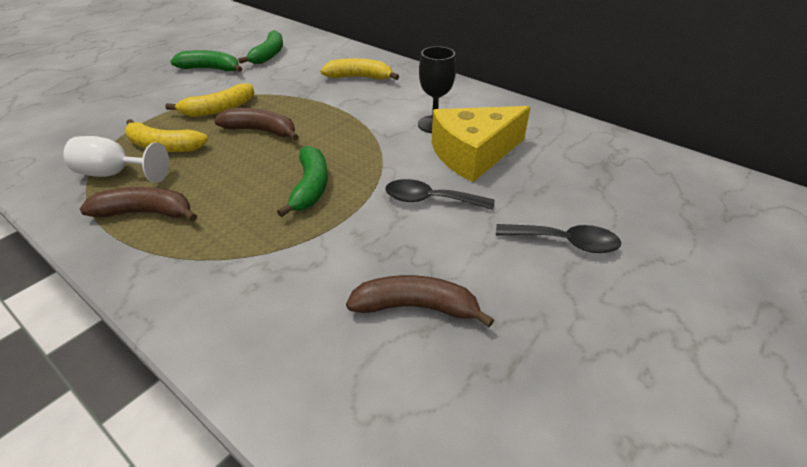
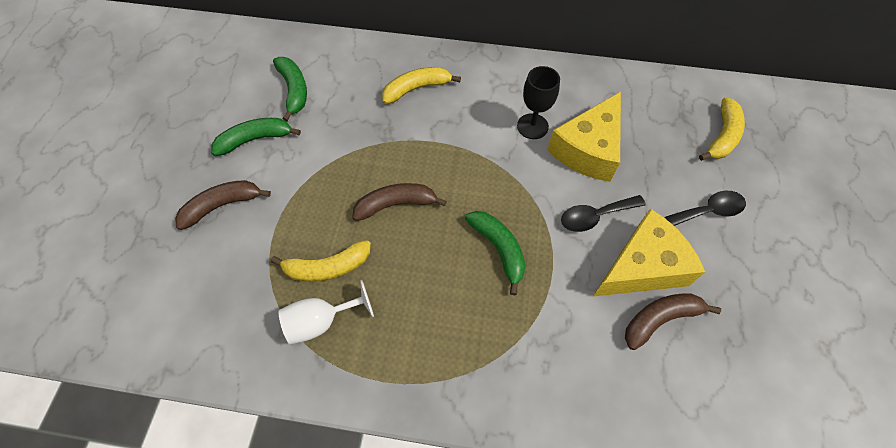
camera: 30 degrees left, 20 degrees up
brown banana [80,187,197,221] -> brown banana moved to [175,180,271,230]
yellow banana [165,83,254,117] -> yellow banana moved to [699,98,745,161]
none -> yellow cheese [593,208,705,297]

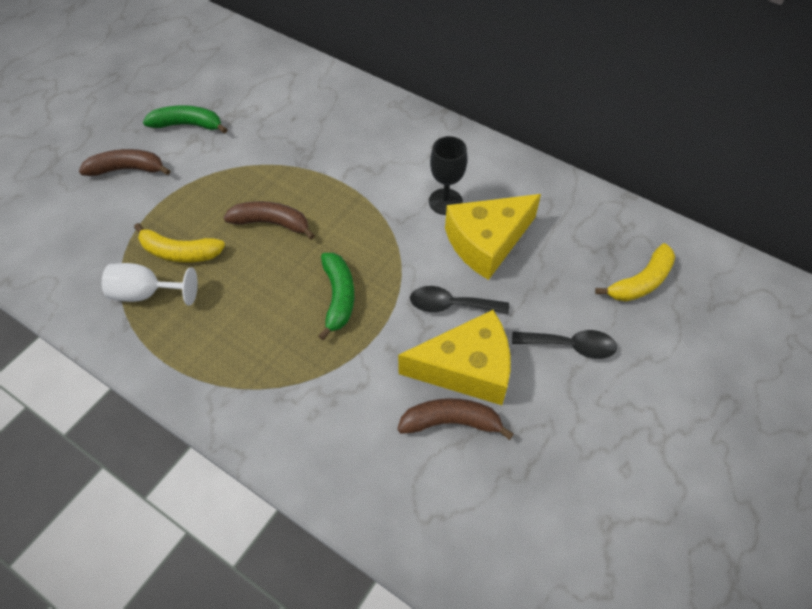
camera: 25 degrees right, 5 degrees down
green banana [273,57,307,121] -> none
yellow banana [382,67,461,104] -> none

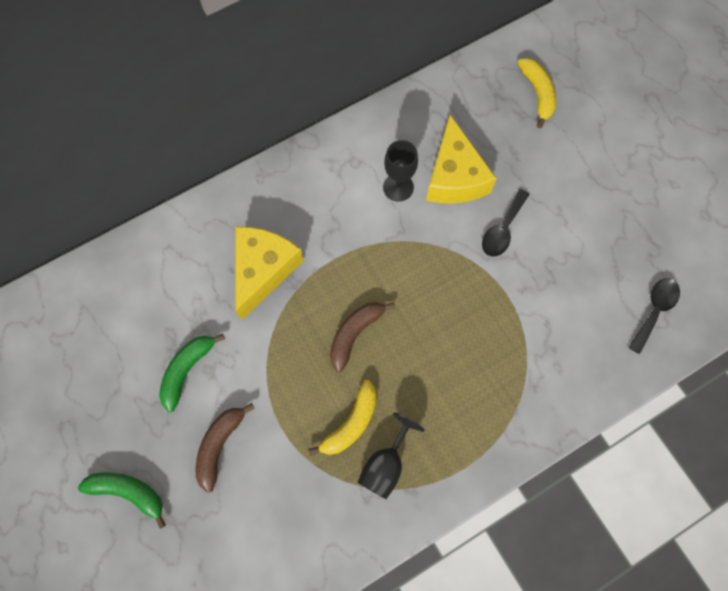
camera: 65 degrees left, 15 degrees up
white goblet [102,263,198,306] -> black goblet [357,413,424,499]
green banana [319,253,354,340] -> green banana moved to [78,473,166,529]
brown banana [397,398,514,440] -> none
yellow cheese [398,310,510,405] -> yellow cheese moved to [235,227,304,320]
black spoon [512,330,617,359] -> black spoon moved to [628,278,680,354]

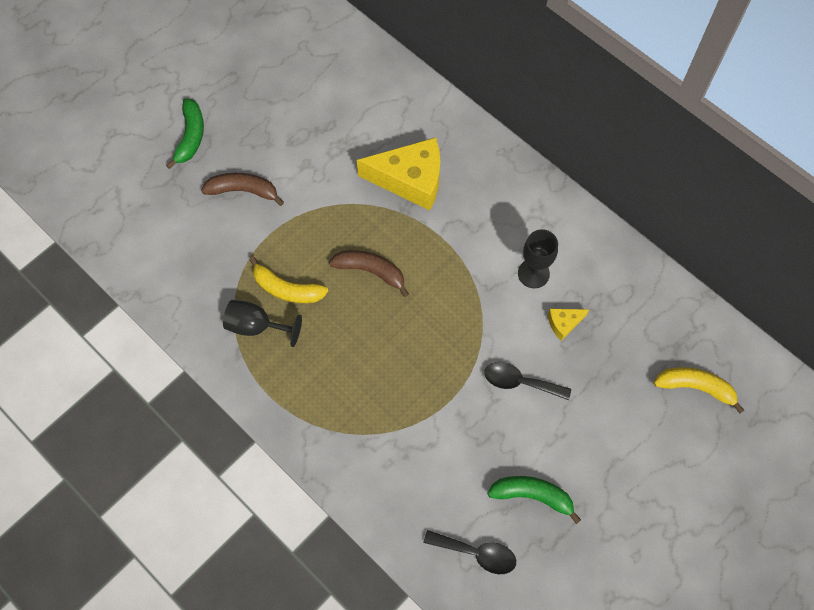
camera: 75 degrees right, 5 degrees down
green banana [159,334,225,412] -> green banana moved to [487,476,581,524]
yellow cheese [426,115,497,204] -> yellow cheese [548,309,589,341], size x0.45
yellow banana [518,58,556,128] -> yellow banana turned 135 degrees counterclockwise [654,367,744,414]

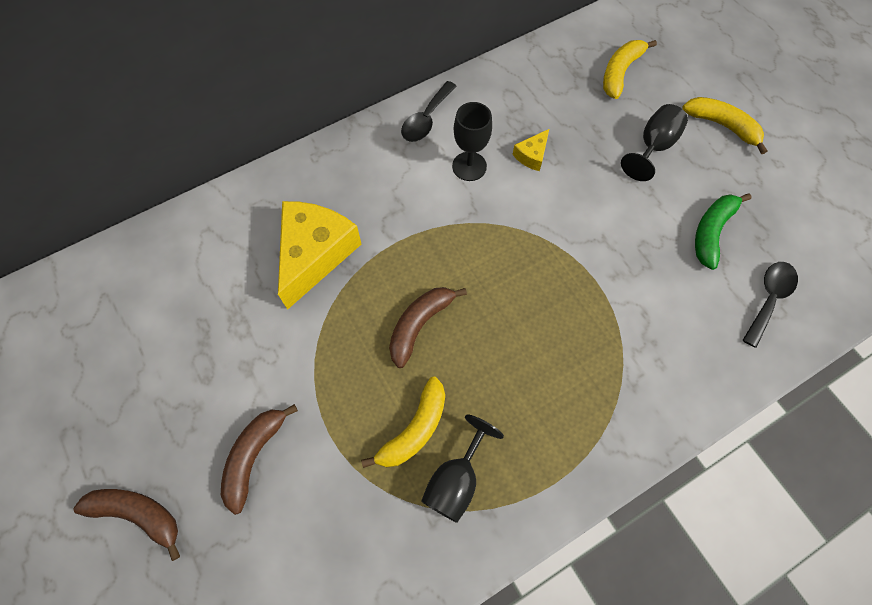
camera: 75 degrees left, 0 degrees up
green banana [166,98,204,169] -> brown banana [73,489,180,561]
black spoon [484,362,571,400] -> black spoon moved to [401,81,457,142]
yellow cheese [548,309,589,341] -> yellow cheese turned 45 degrees clockwise [512,129,549,171]
none -> black goblet [621,104,688,181]
none -> yellow banana [682,97,767,154]

